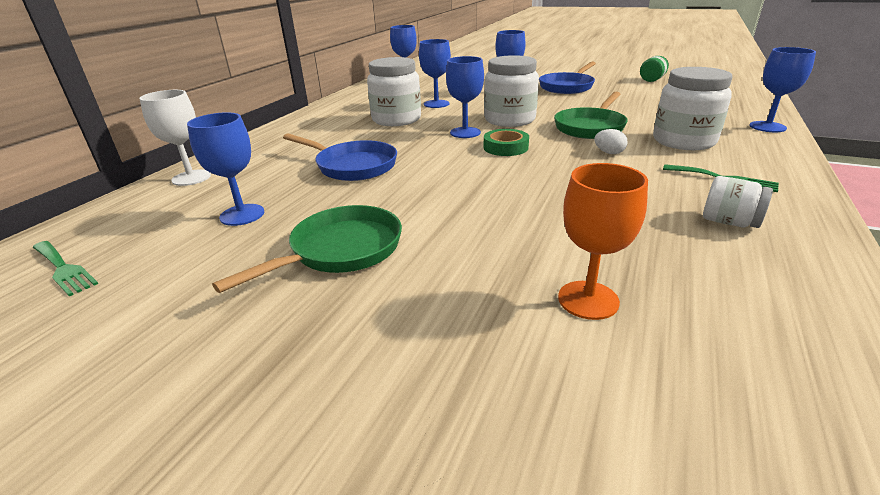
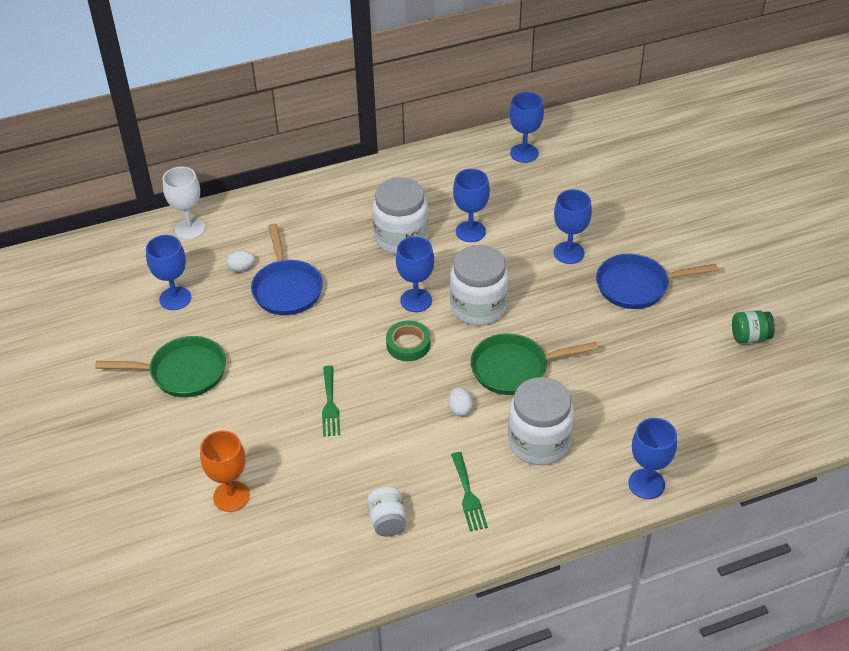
camera: 45 degrees right, 15 degrees up
green fork [32,241,98,296] -> green fork moved to [322,366,340,437]
none -> white egg [226,250,255,272]

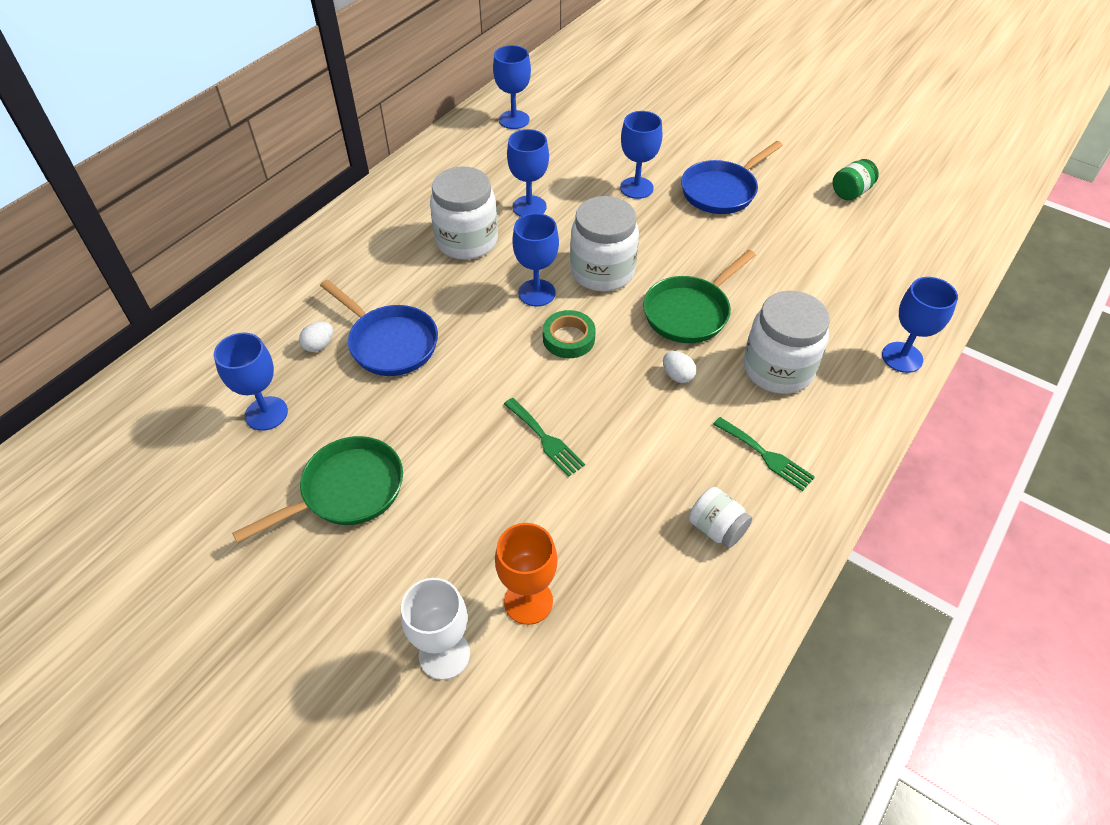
camera: 35 degrees left, 5 degrees up
white goblet [163,167,205,240] -> white goblet moved to [401,578,470,680]

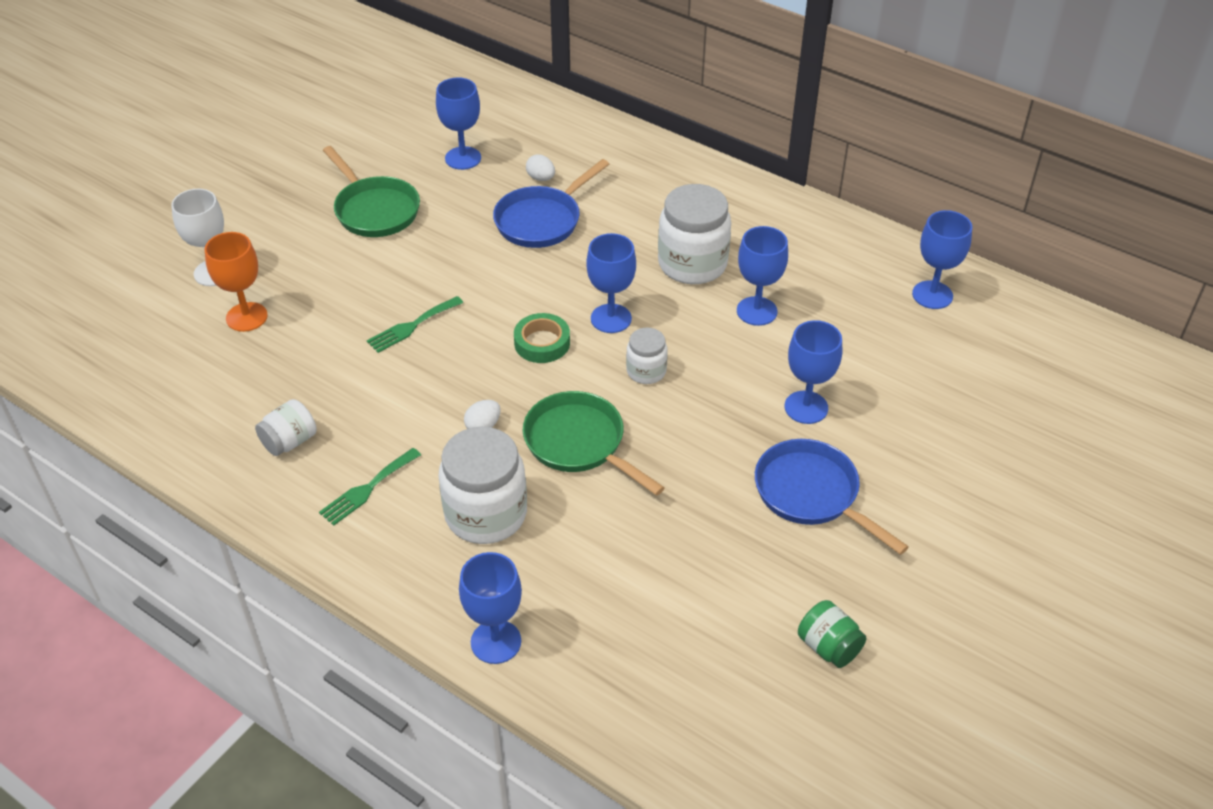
camera: 90 degrees right, 5 degrees down
white jar [570,196,639,291] -> white jar [626,328,668,384], size x0.53

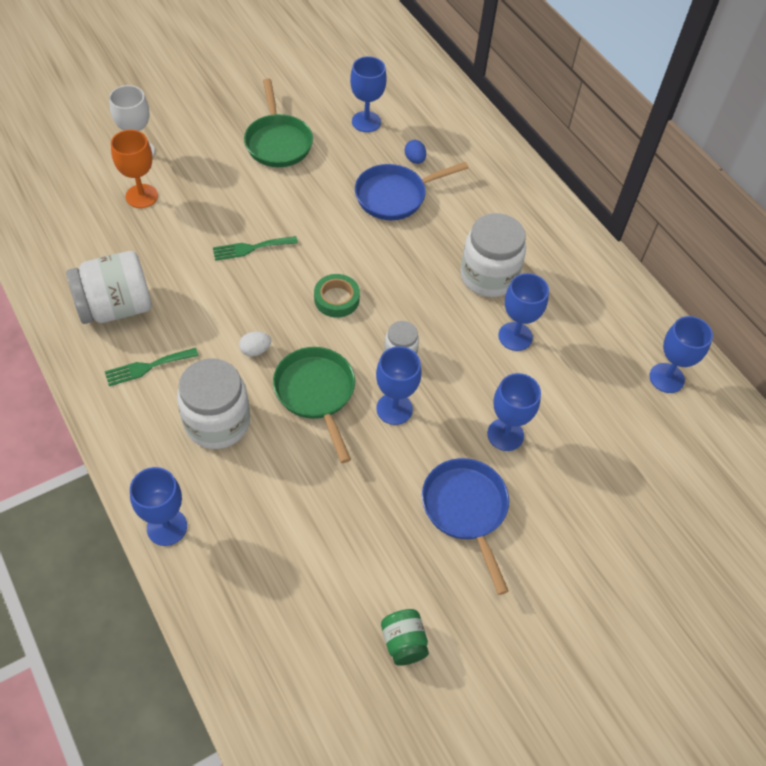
camera: 20 degrees right, 10 degrees up
white jar [255,399,317,456] -> white jar [66,251,152,324], size x1.88
white egg [526,154,555,181] -> blue egg [405,140,426,164]
blue goblet [586,233,636,333] -> blue goblet moved to [376,346,422,425]

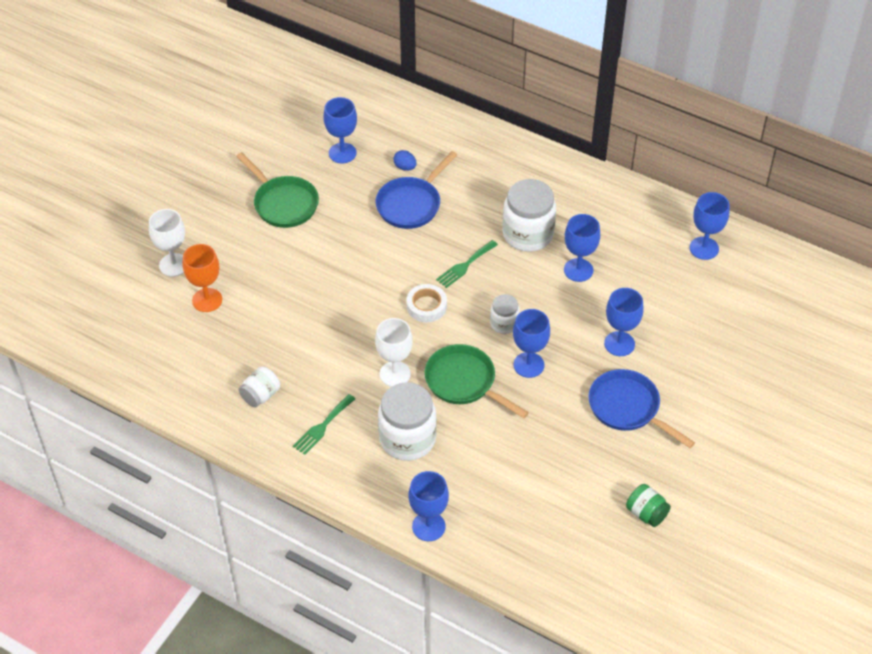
camera: 25 degrees left, 5 degrees down
white jar [66,251,152,324] -> white jar [239,366,280,408], size x0.53
green fork [213,236,298,261] -> green fork moved to [436,240,498,288]
white egg [239,332,271,357] -> white goblet [375,318,413,387]
green tape [314,274,360,318] -> white tape [406,284,447,322]

